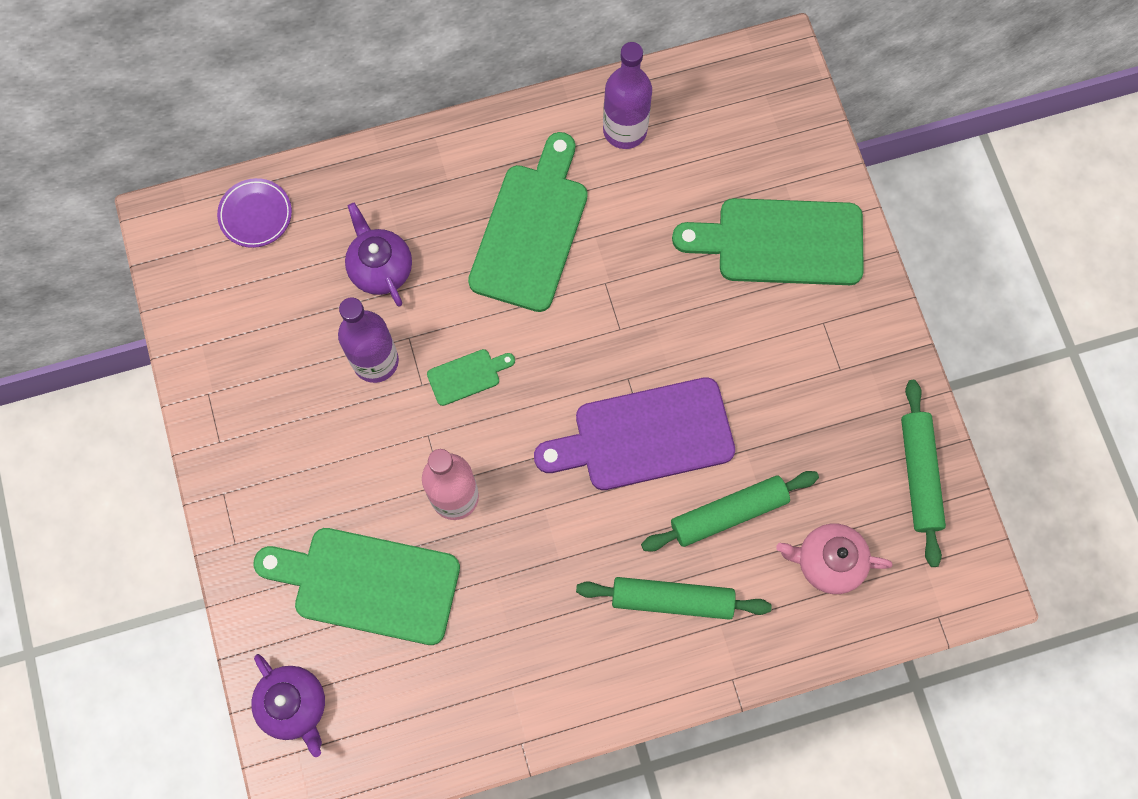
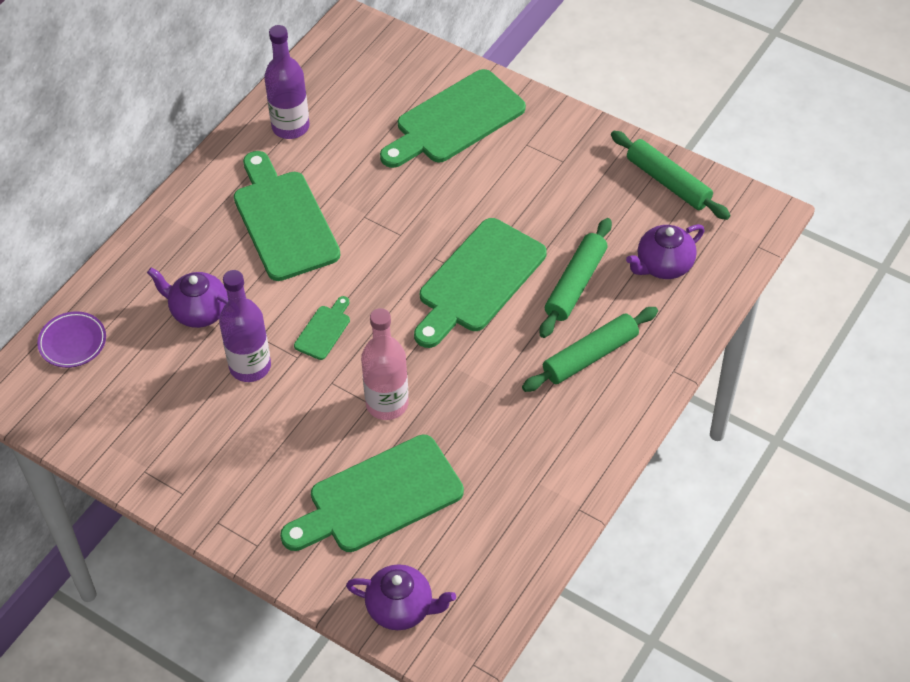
camera: 40 degrees left, 20 degrees down
purple cutting board [534,377,735,490] -> green cutting board [414,218,547,348]
pink teapot [776,524,892,594] -> purple teapot [626,224,705,279]

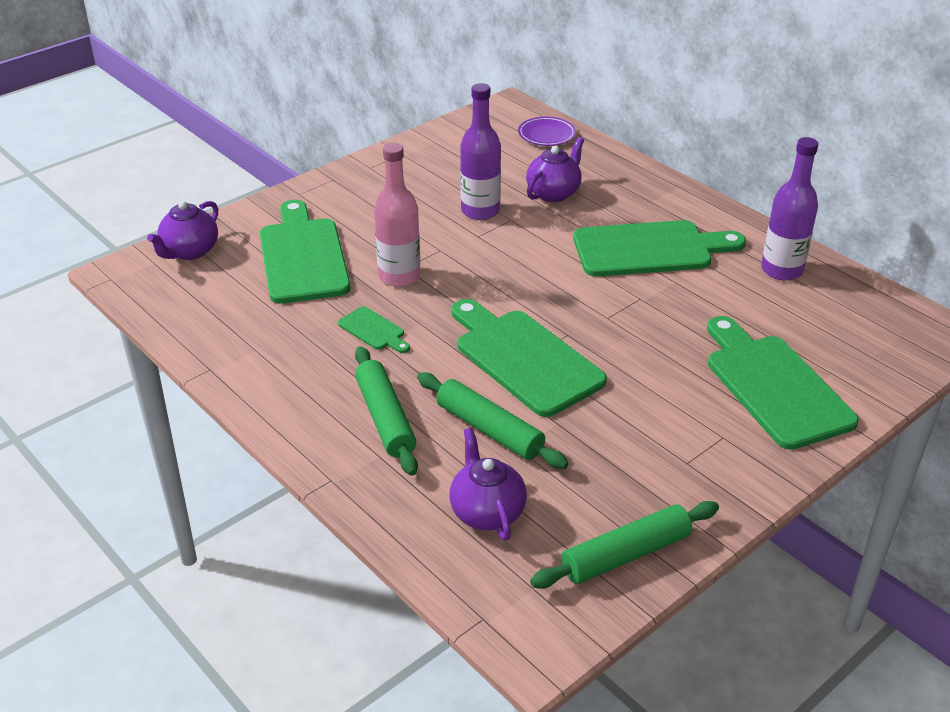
camera: 105 degrees right, 15 degrees down
green cutting board [294,296,350,360] -> green cutting board moved to [338,306,410,353]

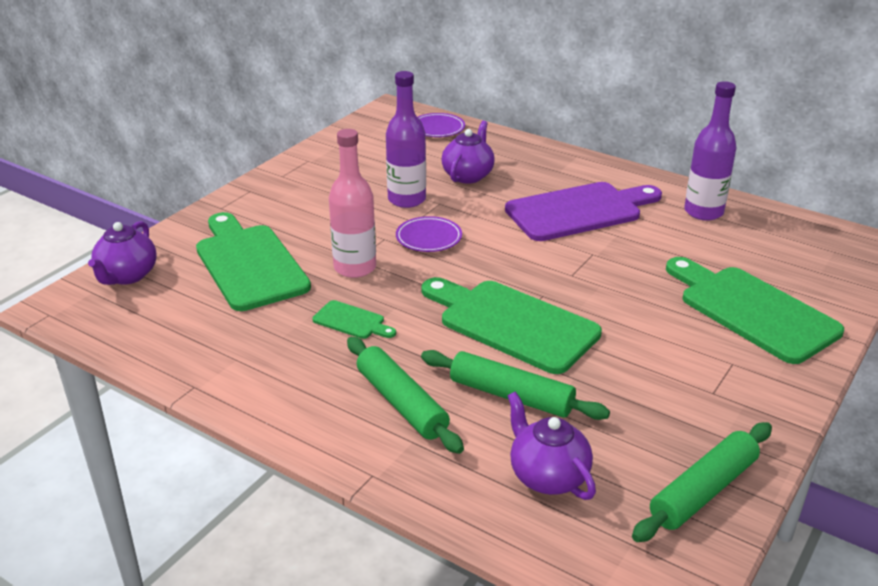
camera: 15 degrees left, 5 degrees down
green cutting board [573,220,746,277] -> purple cutting board [505,182,662,241]
none -> purple plate [396,216,462,252]

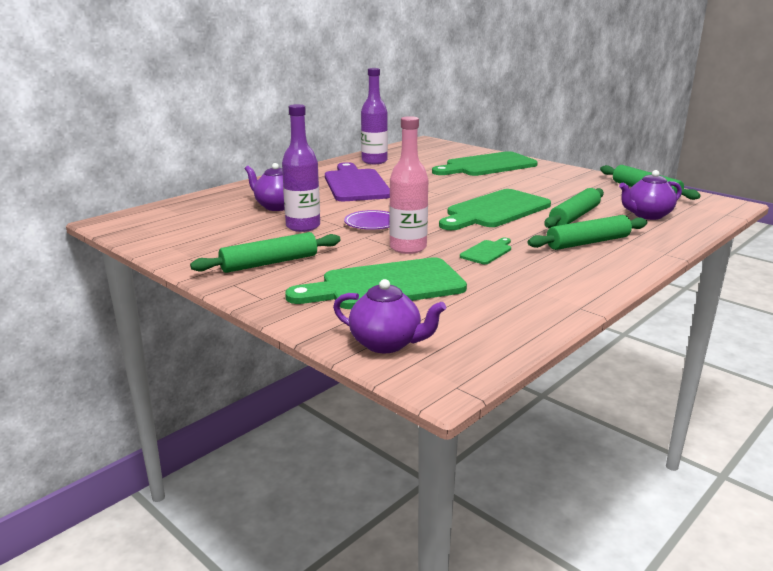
camera: 80 degrees left, 10 degrees down
purple plate [418,113,465,137] -> none
none -> green rolling pin [190,232,341,273]

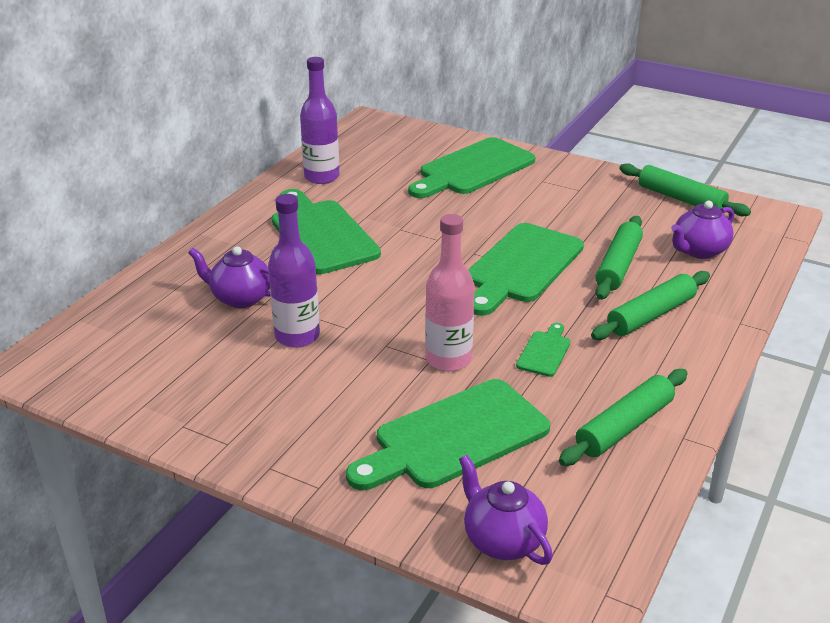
camera: 15 degrees left, 10 degrees up
green rolling pin [190,232,341,273] -> green rolling pin moved to [559,369,687,466]
purple cutting board [325,162,390,201] -> green cutting board [272,189,381,274]
purple teapot [333,279,446,353] -> purple teapot turned 135 degrees counterclockwise [459,455,553,565]
purple plate [344,210,389,230] -> none

